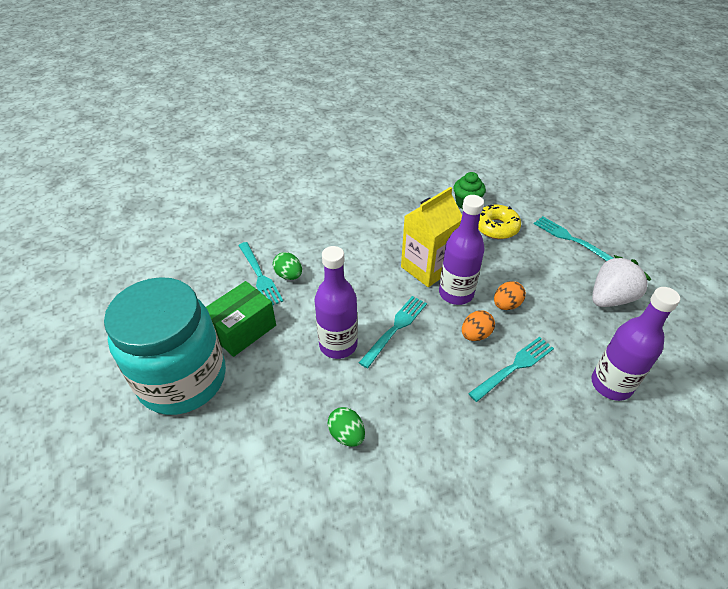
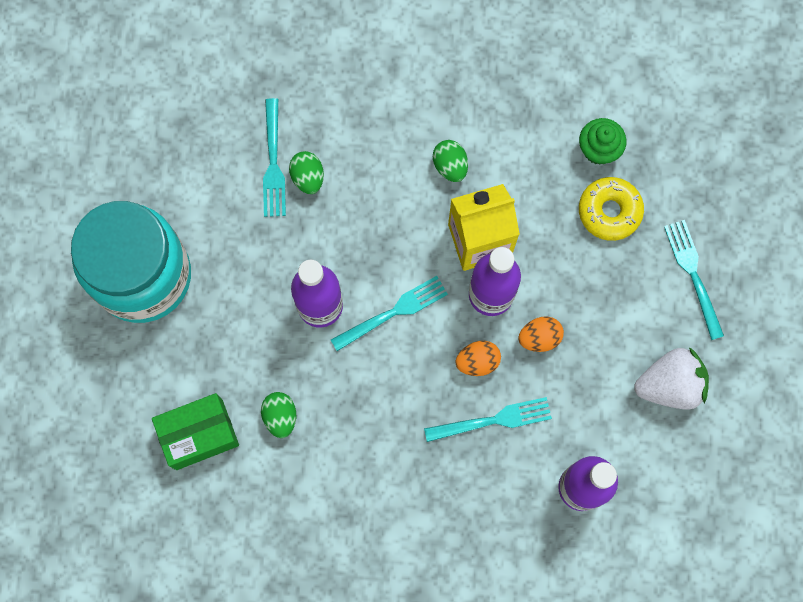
camera: 25 degrees right, 30 degrees up
green box [206,281,276,357] -> green box moved to [152,393,239,470]
none -> green egg [433,140,468,182]

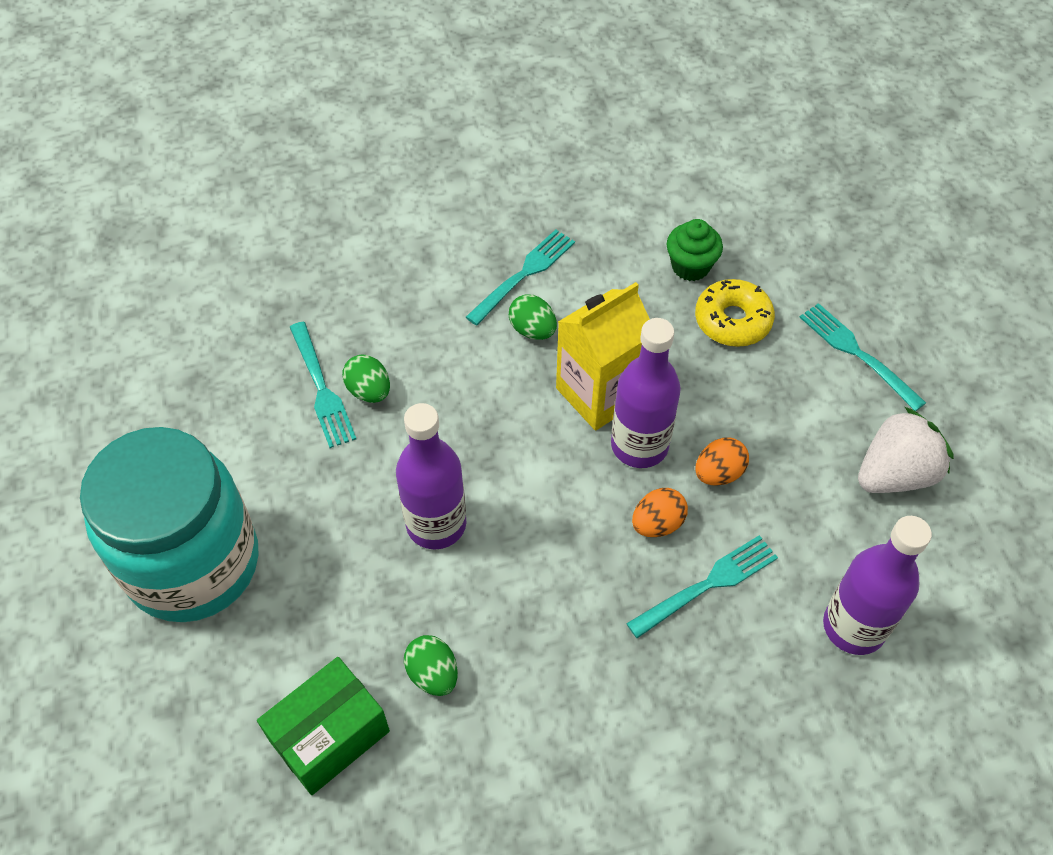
camera: 20 degrees left, 20 degrees down
turquoise fork [331,276,448,351] -> turquoise fork moved to [466,229,575,325]

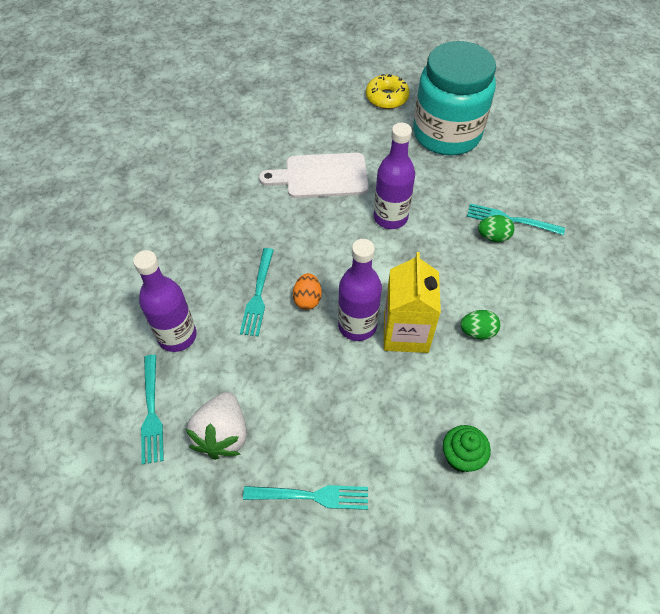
camera: 130 degrees right, 0 degrees up
green box [257,657,390,795] -> none
green egg [404,635,458,696] -> white cutting board [259,153,368,198]
turquoise fork [466,229,575,325] -> turquoise fork moved to [141,355,164,464]
yellow donut [695,279,775,347] -> yellow donut moved to [366,74,410,109]
orange egg [695,437,749,486] -> none

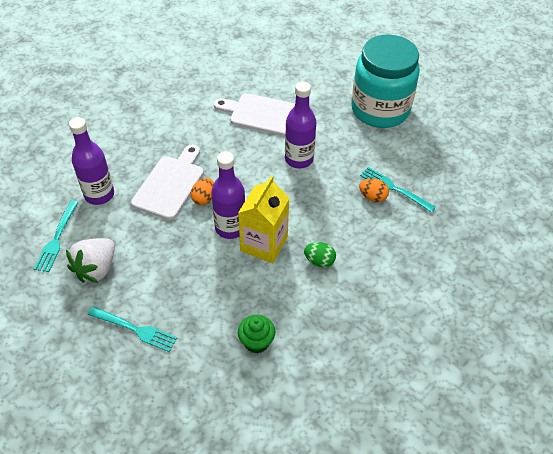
camera: 20 degrees right, 5 degrees down
turquoise fork [240,248,274,336] -> white cutting board [131,145,204,220]
yellow donut [366,74,410,109] -> none
green egg [478,215,514,242] -> orange egg [359,178,389,202]

